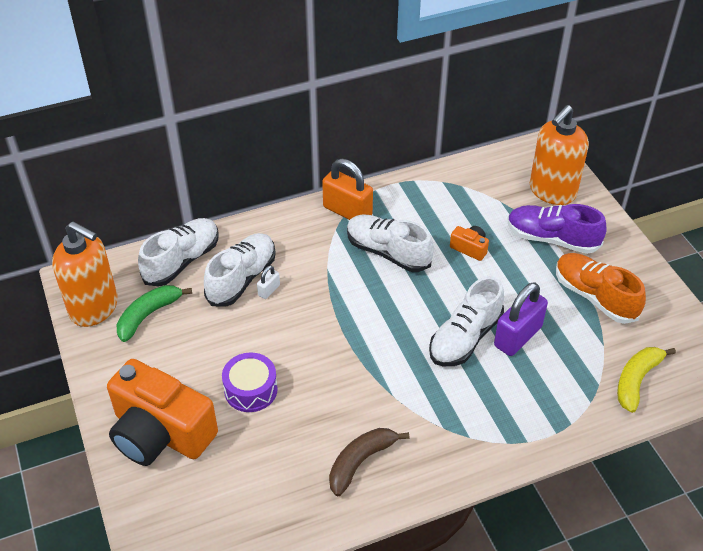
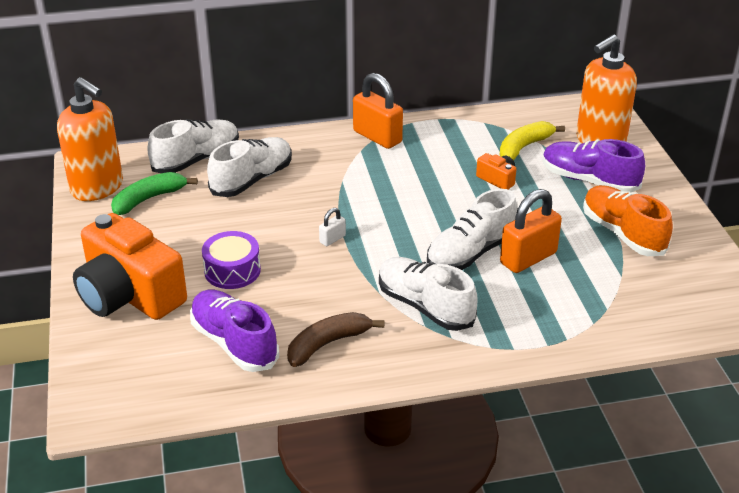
camera: 10 degrees right, 10 degrees down
white padlock [257,265,280,299] -> white padlock moved to [319,208,346,246]
white shoe [347,214,434,272] -> white shoe moved to [379,257,478,331]
purple padlock [494,282,548,356] -> orange padlock [500,189,562,273]
yellow banana [617,347,676,413] -> yellow banana moved to [500,121,565,161]
none -> purple shoe [190,290,279,372]

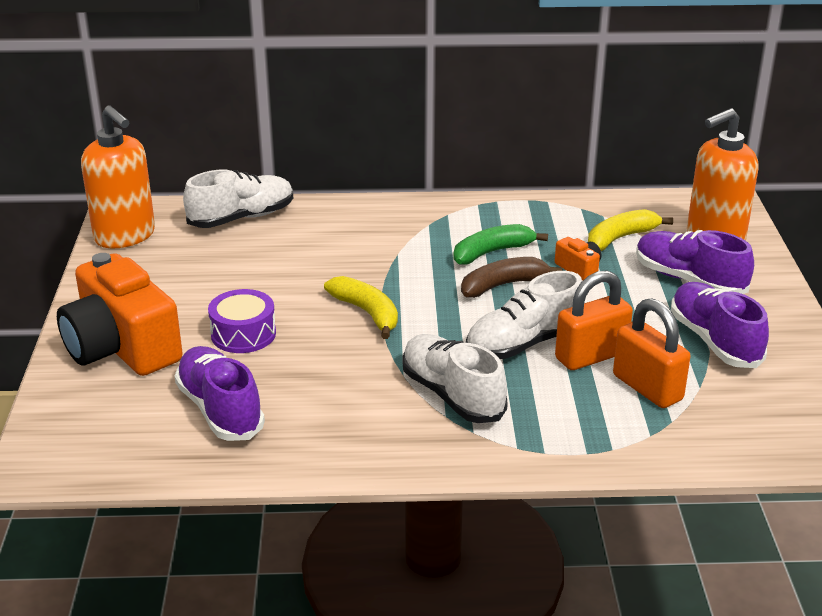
camera: 10 degrees right, 5 degrees down
green banana [111,172,198,215] -> green banana moved to [453,224,548,265]
white shoe [207,137,292,197] -> none
brown banana [287,312,385,367] -> brown banana moved to [461,257,563,298]
white padlock [319,208,346,246] -> yellow banana [324,276,398,339]
orange padlock [353,73,403,149] -> orange padlock moved to [613,298,691,408]
orange shoe [583,185,673,256] -> purple shoe [671,282,769,368]

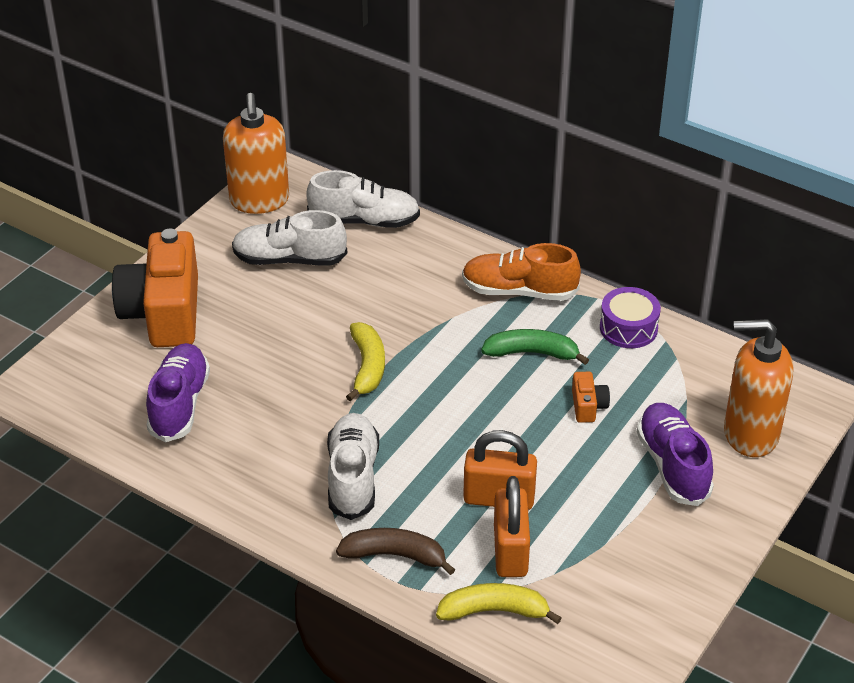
camera: 35 degrees right, 10 degrees up
purple drum [208,289,276,353] -> purple drum moved to [600,287,661,348]
brown banana [461,257,563,298] -> brown banana moved to [336,528,455,575]
white shoe [466,271,582,359] -> white shoe moved to [232,210,347,265]
yellow banana [588,209,673,251] -> yellow banana moved to [436,583,562,624]
purple shoe [671,282,769,368] -> none
none -> orange shoe [462,243,581,301]

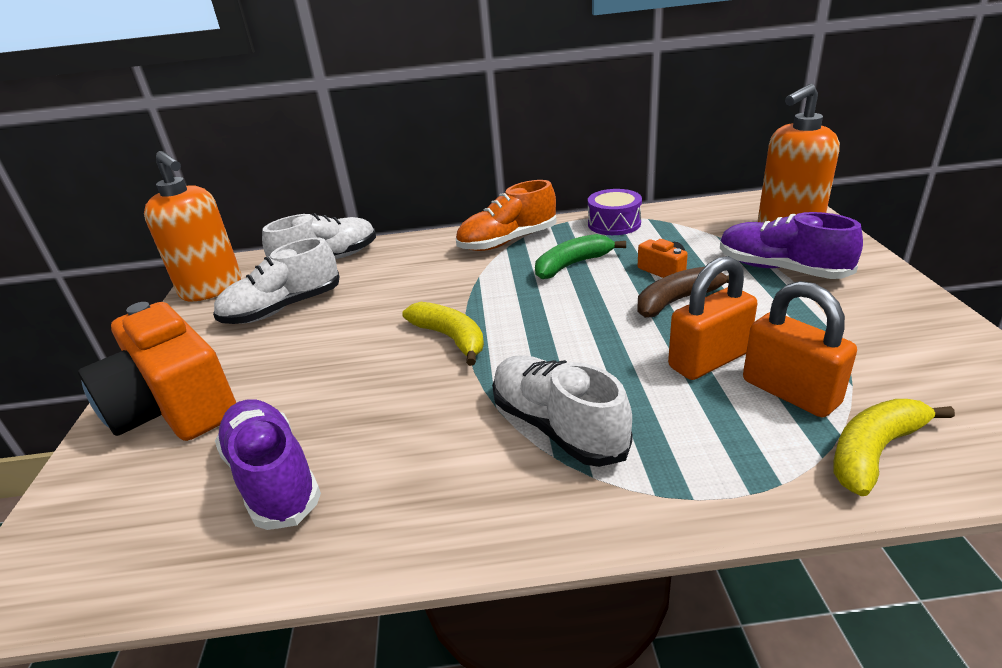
camera: 35 degrees left, 10 degrees down
brown banana [336,528,455,575] -> brown banana moved to [637,267,729,318]

